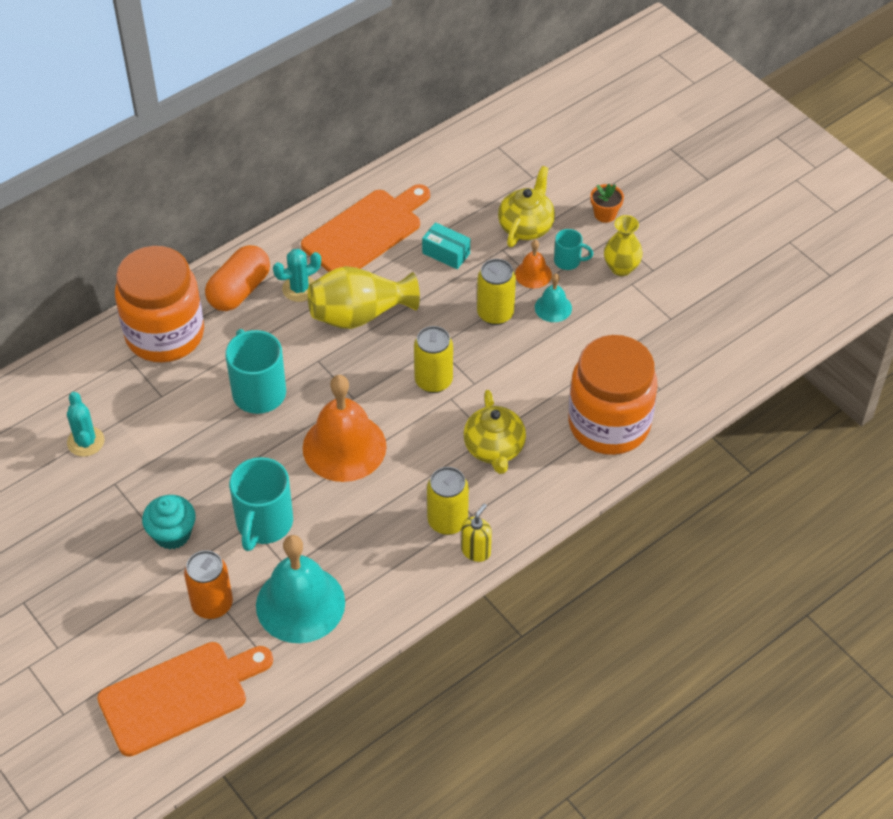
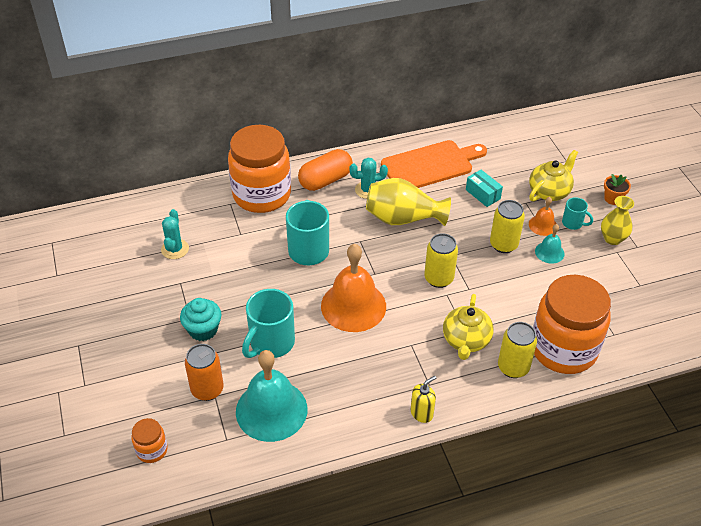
camera: 20 degrees right, 5 degrees down
orange cutting board [97,642,273,757] -> orange jar [131,418,168,463]
yellow can [427,467,469,535] -> yellow can moved to [498,322,537,378]

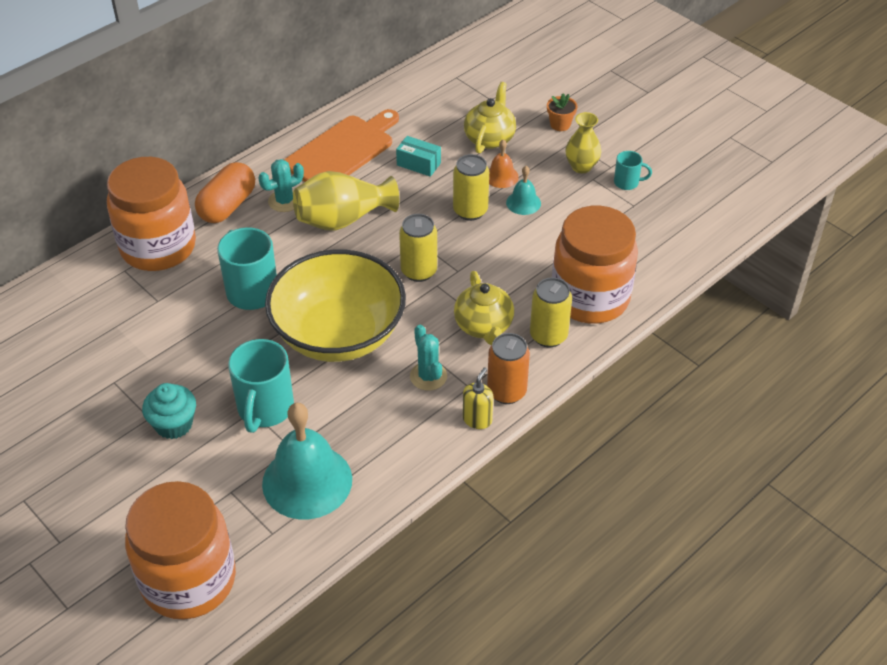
camera: 25 degrees left, 0 degrees up
orange jar [131,418,168,463] -> orange jar [125,481,236,619], size x2.33
turquoise cactus [161,209,189,259] -> turquoise cactus moved to [410,325,447,391]
orange can [185,344,224,401] -> orange can moved to [487,333,530,404]
orange bell [321,244,386,332] -> yellow bowl [265,250,406,362]
turquoise mug [562,197,593,230] -> turquoise mug moved to [614,151,652,190]

